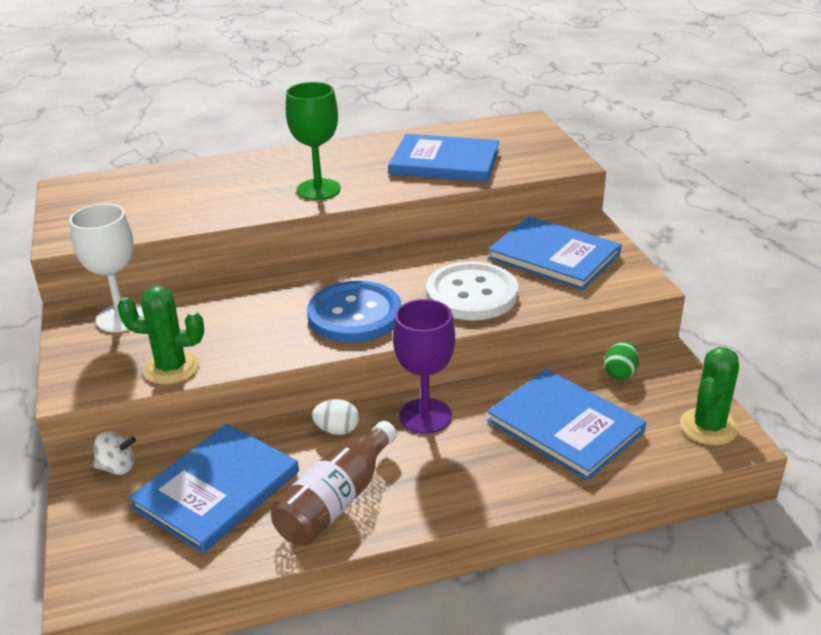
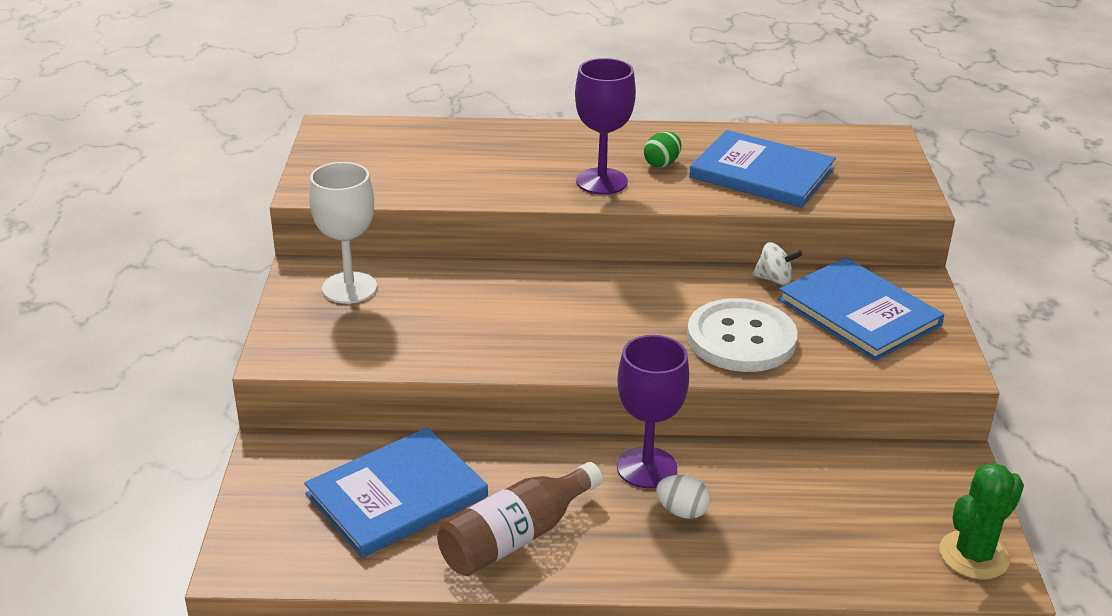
camera: 15 degrees right, 0 degrees up
white spinning top [93,431,136,475] -> white spinning top moved to [752,242,802,285]
green cactus [117,286,204,385] -> none
green goblet [286,82,341,200] -> purple goblet [575,58,636,195]
blue button [307,281,401,343] -> none
white egg [312,399,359,435] -> white egg moved to [656,475,711,519]
blue book [487,369,646,481] -> none
green egg [604,342,639,380] -> green egg moved to [644,132,681,168]

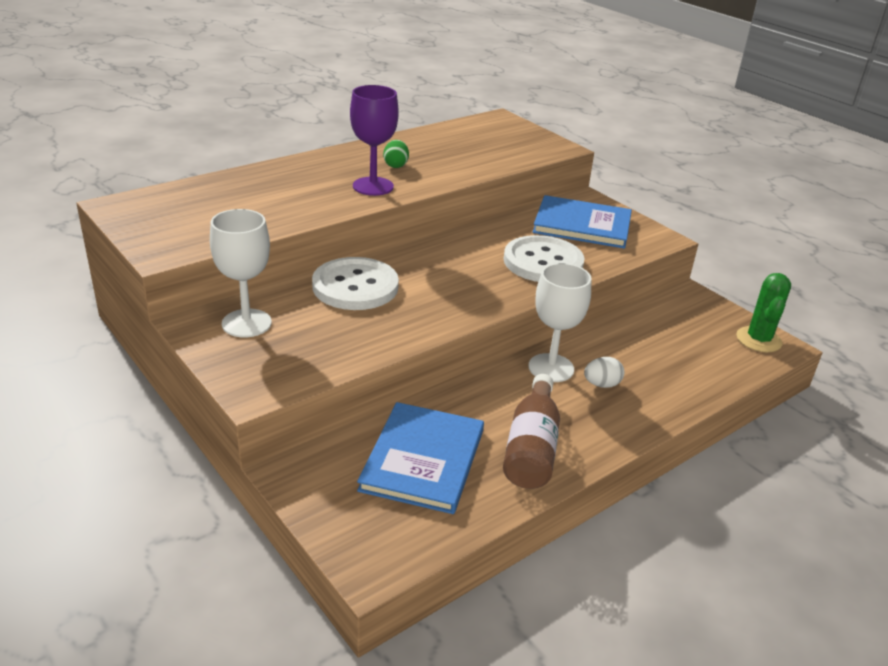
camera: 40 degrees left, 0 degrees up
purple goblet [617,335,689,489] -> white goblet [528,263,591,382]
blue book [689,130,836,208] -> none
white spinning top [752,242,802,285] -> none
none -> white button [312,257,399,310]

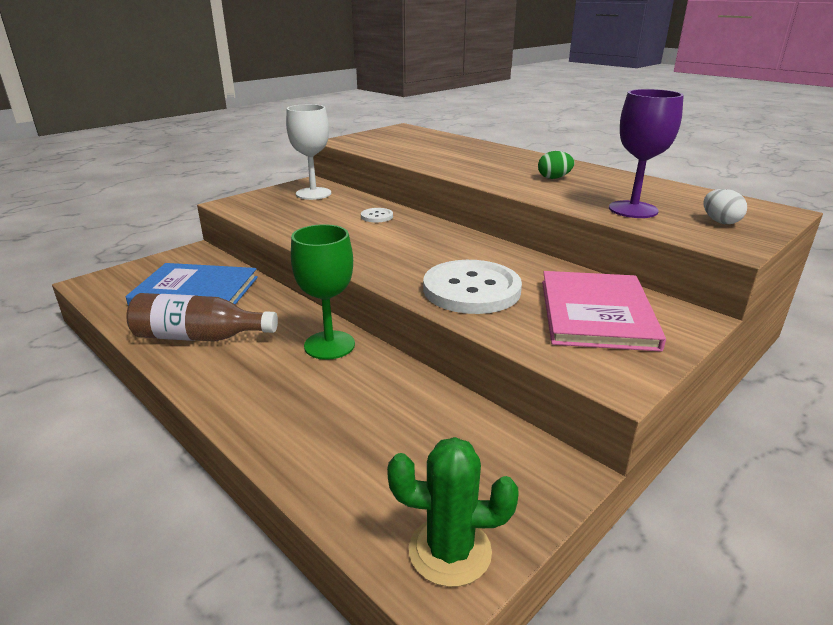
camera: 85 degrees right, 5 degrees down
white button [312,257,399,310] -> white button [361,208,393,223], size x0.43
purple goblet [350,85,398,196] -> purple goblet moved to [609,89,684,218]
white goblet [528,263,591,382] -> green goblet [291,224,355,360]
blue book [533,195,632,249] -> pink book [542,271,666,352]
white egg [584,357,624,388] -> white egg moved to [704,189,747,224]

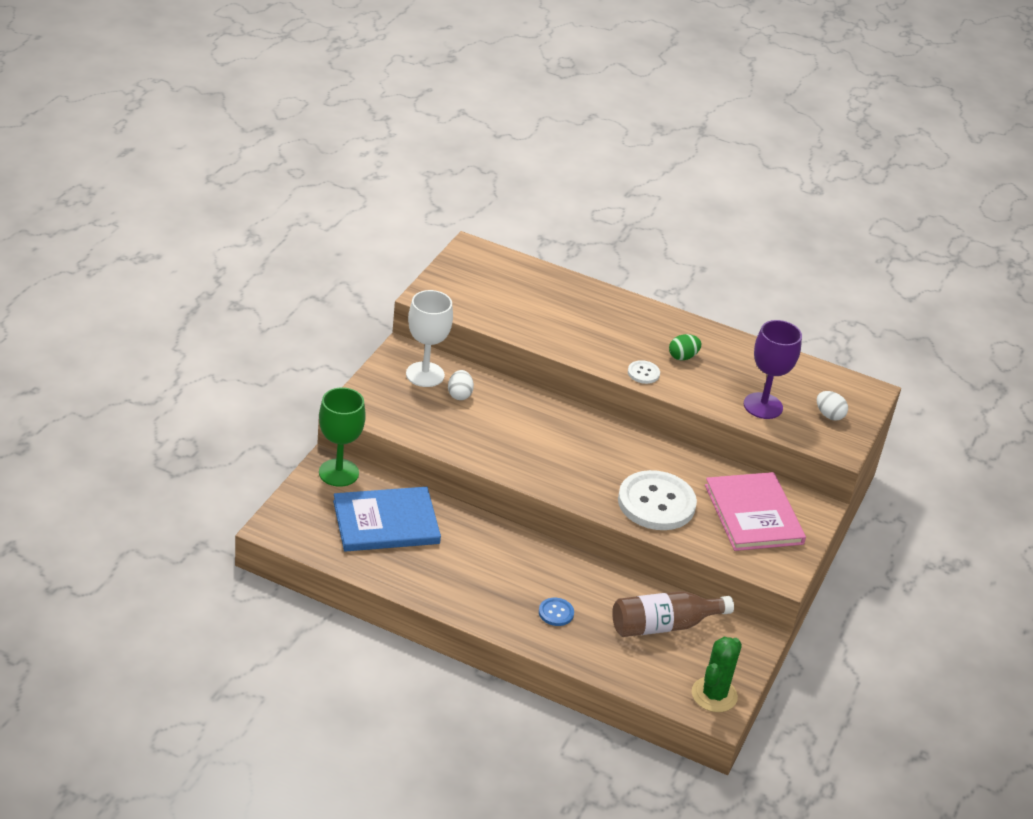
camera: 25 degrees left, 10 degrees up
brown bottle [126,293,278,342] -> brown bottle moved to [612,591,734,637]
green goblet [291,224,355,360] -> green goblet moved to [319,387,366,487]
white button [361,208,393,223] -> white button moved to [628,360,660,384]
green cactus [387,437,519,587] -> green cactus turned 45 degrees counterclockwise [692,637,742,712]
none -> white egg [448,370,474,400]
none -> blue button [539,598,574,626]

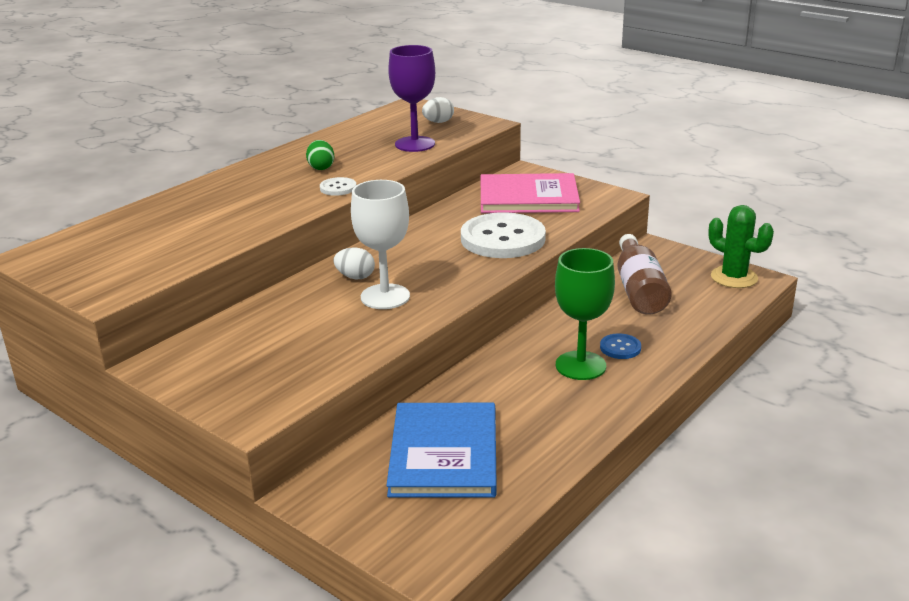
camera: 70 degrees left, 10 degrees down
green goblet [319,387,366,487] -> green goblet moved to [555,248,615,380]
white goblet [406,290,453,387] -> white goblet moved to [351,180,410,309]
white egg [448,370,474,400] -> white egg moved to [333,248,375,279]

